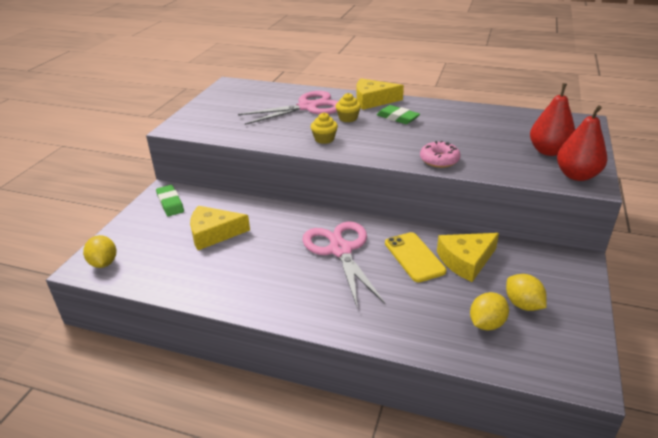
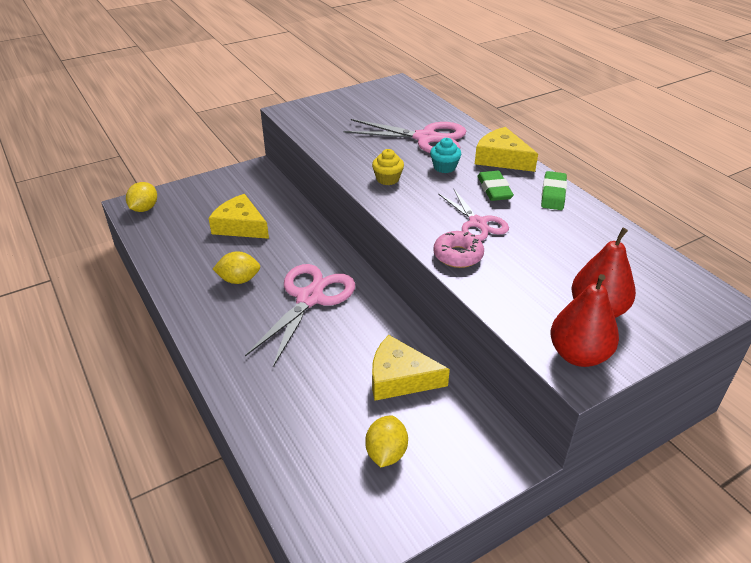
camera: 40 degrees right, 5 degrees up
green eraser [156,185,184,216] -> green eraser moved to [541,171,567,210]
yellow cupcake [336,93,361,122] -> turquoise cupcake [430,138,461,173]
yellow phone [385,232,447,282] -> none
yellow lemon [470,292,509,330] -> yellow lemon moved to [213,251,260,284]
none -> pink scissors [438,188,509,241]

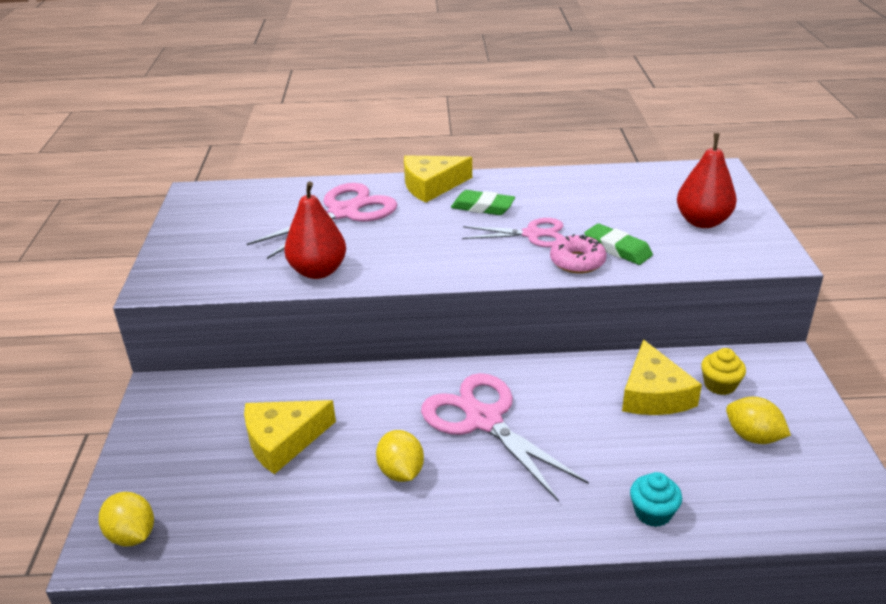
camera: 60 degrees left, 5 degrees down
yellow lemon [213,251,260,284] -> yellow lemon turned 45 degrees counterclockwise [376,430,424,482]
yellow cupcake [372,149,404,185] -> yellow cupcake moved to [701,348,746,395]
yellow cheese [372,335,450,401] -> yellow cheese turned 45 degrees counterclockwise [622,339,702,415]
turquoise cupcake [430,138,461,173] -> turquoise cupcake moved to [630,472,682,527]
green eraser [541,171,567,210] -> green eraser moved to [585,224,653,265]
red pear [551,274,619,367] -> red pear moved to [284,181,346,279]

